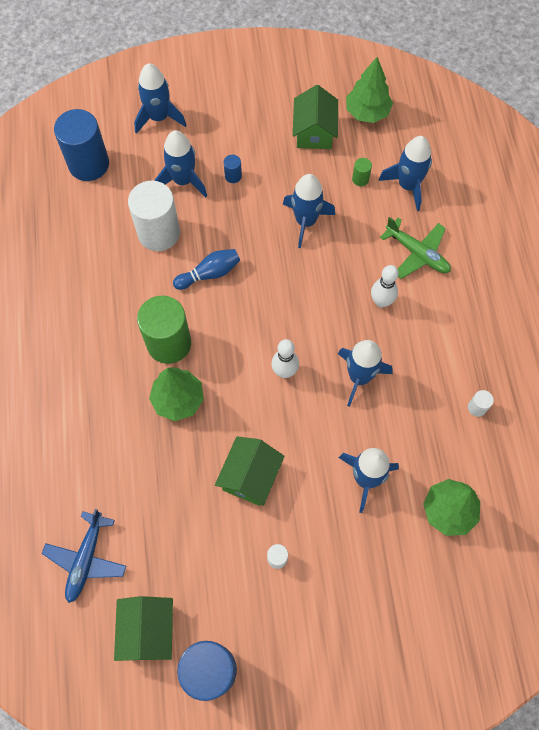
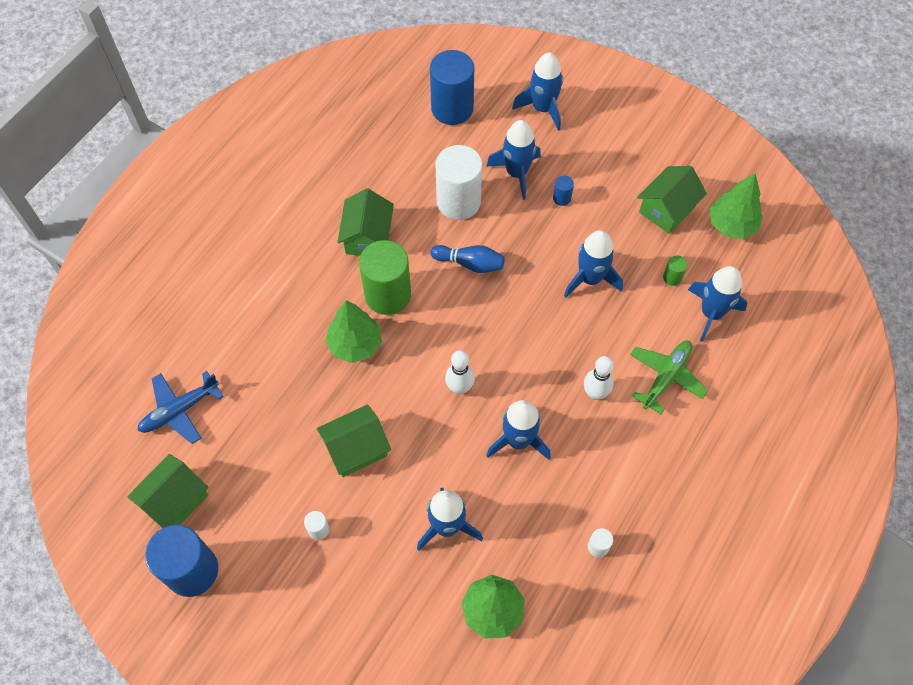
camera: 40 degrees right, 5 degrees down
green plane [380,217,451,279] -> green plane turned 135 degrees counterclockwise [630,341,708,414]
none -> green house [337,188,394,255]

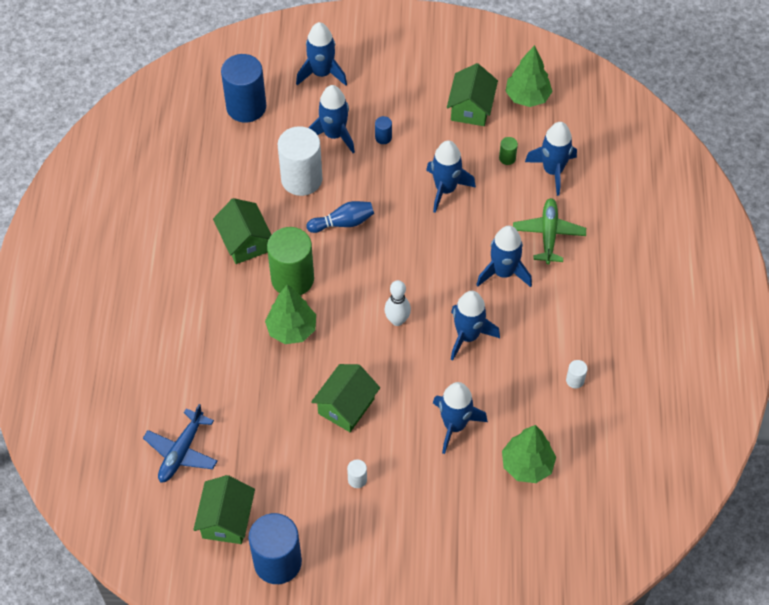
camera: 30 degrees left, 5 degrees down
white bowling pin [584,356,614,400] -> blue rocket [476,226,532,287]

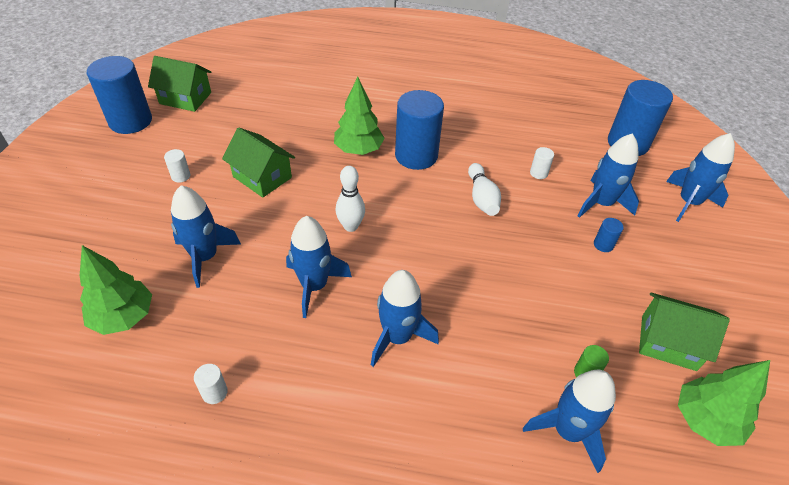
camera: 95 degrees right, 10 degrees down
blue plane [143,404,218,483] -> none
green house [213,198,271,264] -> none
green cylinder [267,227,314,295] -> blue cylinder [395,90,444,170]
white cylinder [278,126,322,196] -> white cylinder [530,147,554,179], size x0.41
blue bowling pin [306,201,374,233] -> white bowling pin [468,163,501,216]
blue rocket [426,140,476,213] -> none
green plane [513,198,586,265] -> none

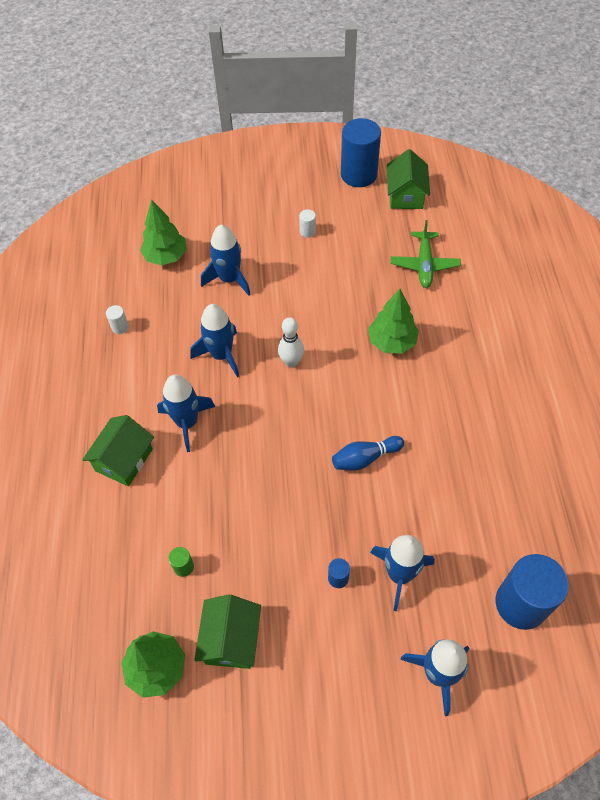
camera: 80 degrees right, 10 degrees up
green house [222,127,295,198] -> green house moved to [82,415,154,486]
blue cylinder [395,90,444,170] -> none
white bowling pin [468,163,501,216] -> blue bowling pin [332,436,404,471]
blue rocket [523,370,616,473] -> none
white cylinder [530,147,554,179] -> none
none -> green plane [390,220,461,288]

